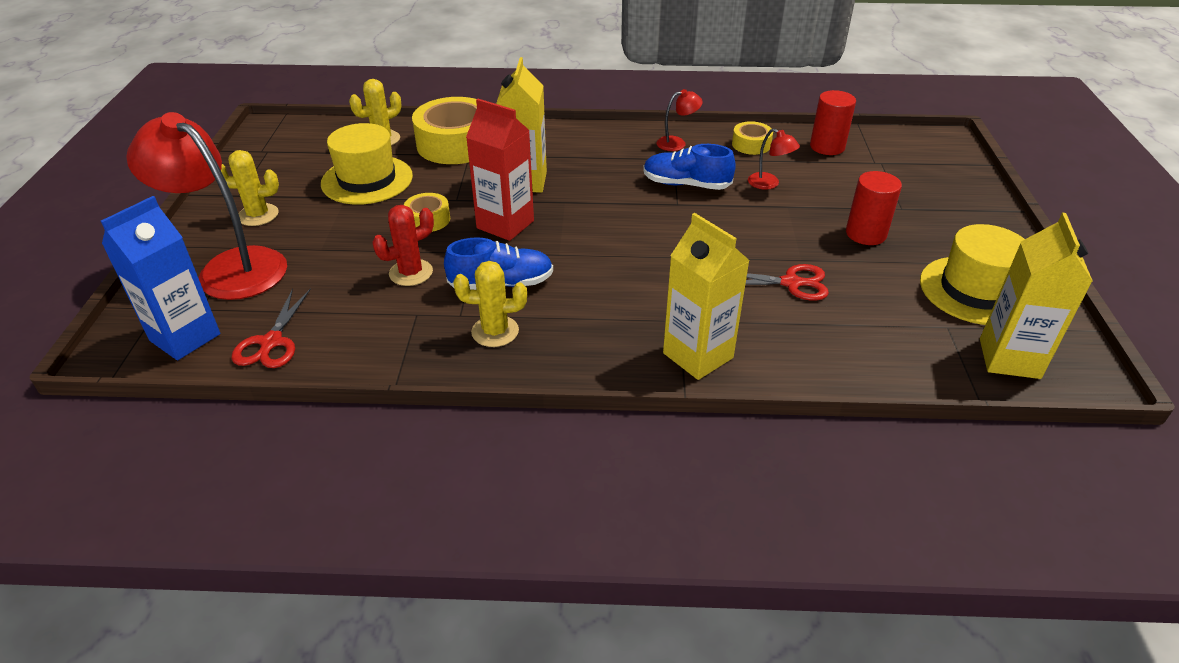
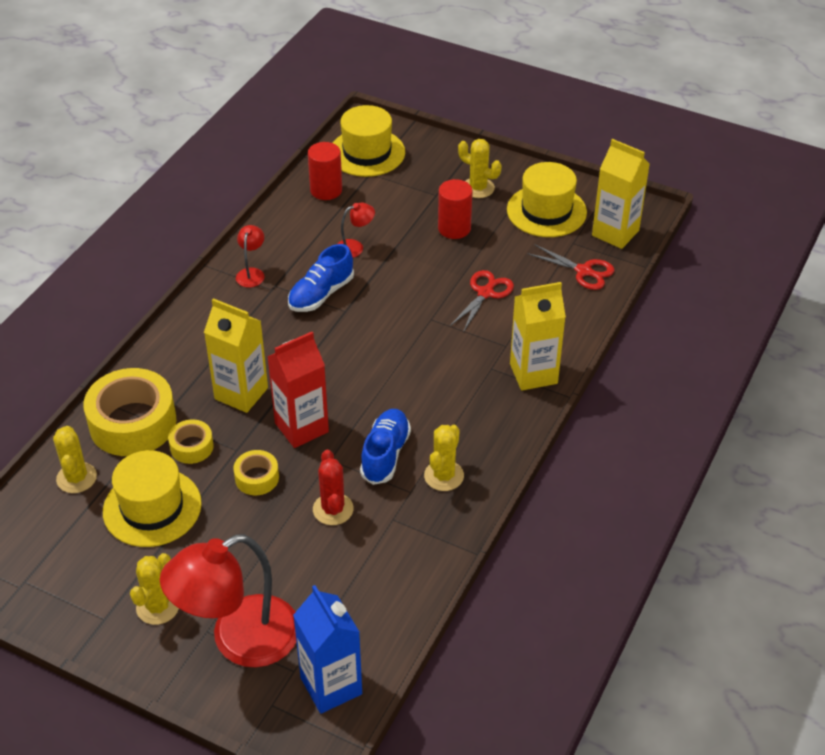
camera: 65 degrees left, 5 degrees up
red scissors [232,288,311,368] -> red scissors moved to [527,244,614,290]
yellow tape [732,121,773,155] -> yellow tape moved to [168,420,214,464]
none -> yellow hat [333,105,405,177]
none -> yellow cactus [458,139,502,198]

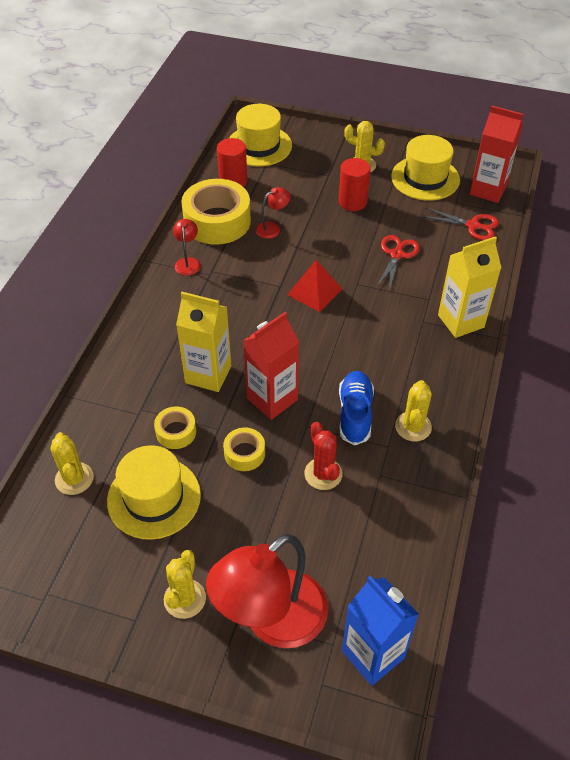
camera: 10 degrees left, 5 degrees up
yellow tape [83,368,177,456] -> yellow tape moved to [181,179,251,245]
blue shoe [288,244,354,312] -> none
yellow carton [592,139,650,249] -> red carton [470,106,523,203]
none -> red pyramid [287,260,342,312]

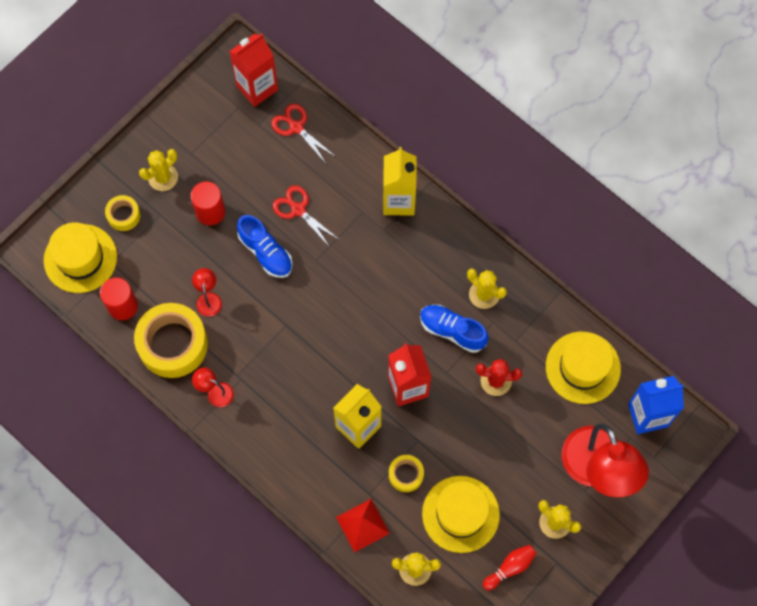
camera: 65 degrees left, 20 degrees up
yellow tape [223,428,265,471] -> yellow tape moved to [105,195,140,231]
red pyramid [287,260,342,312] -> red pyramid moved to [336,499,390,552]
yellow hat [391,135,460,201] -> yellow hat moved to [546,332,621,404]
red scissors [422,208,499,240] -> red scissors turned 90 degrees counterclockwise [272,104,336,163]
none -> blue shoe [237,215,293,278]
none -> red bowling pin [483,545,537,590]

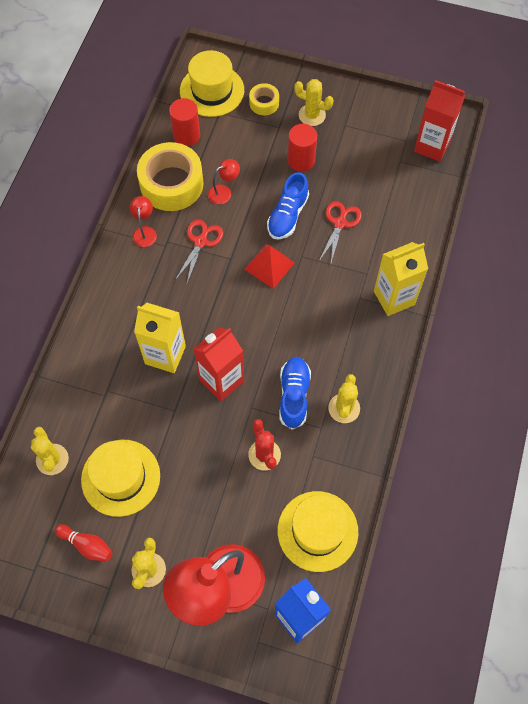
camera: 65 degrees right, 5 degrees down
red scissors [272,104,336,163] -> red scissors moved to [175,219,223,283]
red pyramid [336,499,390,552] -> red pyramid moved to [244,244,295,289]
yellow tape [389,455,424,492] -> none

